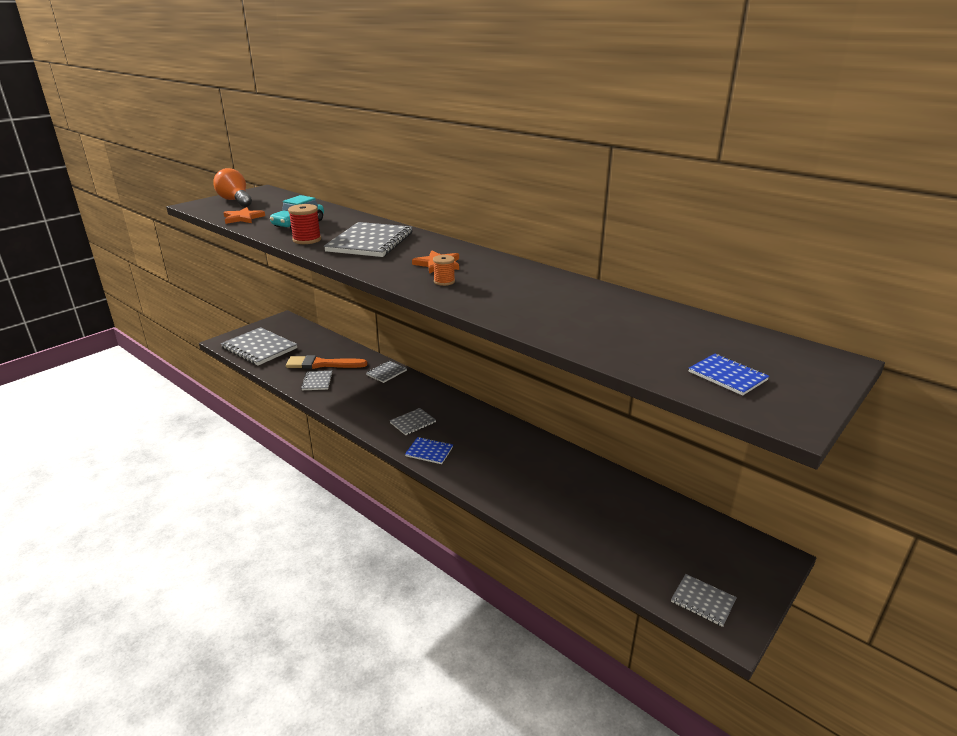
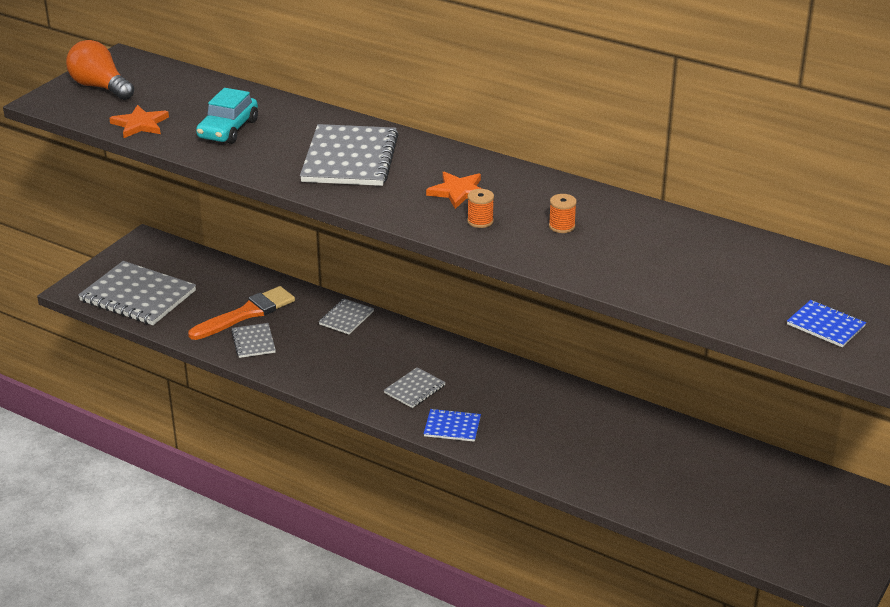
camera: 10 degrees left, 5 degrees up
orange brush [286,355,367,369] -> orange brush turned 150 degrees clockwise [188,286,295,340]
red spool [288,204,321,244] -> none
grey notebook [671,574,737,627] -> none
none -> orange spool [549,194,577,233]

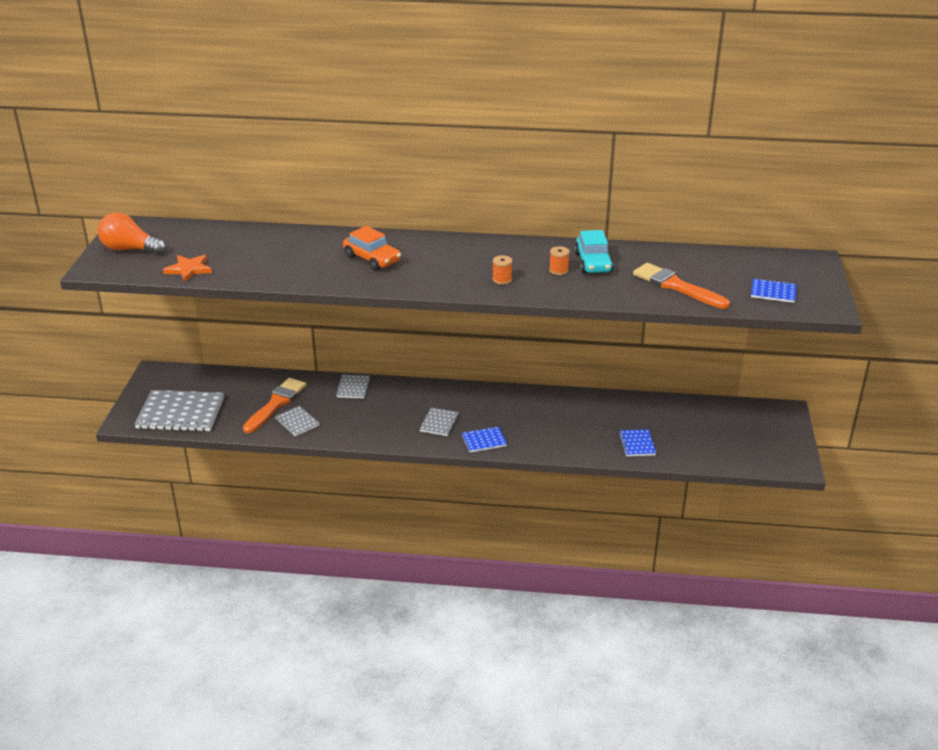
camera: 25 degrees left, 0 degrees up
turquoise car [196,88,258,144] -> turquoise car moved to [574,230,614,274]
grey notebook [300,124,399,186] -> orange car [343,226,401,271]
orange star [426,172,482,209] -> none
none -> blue notebook [619,429,656,456]
none -> orange brush [633,263,730,309]

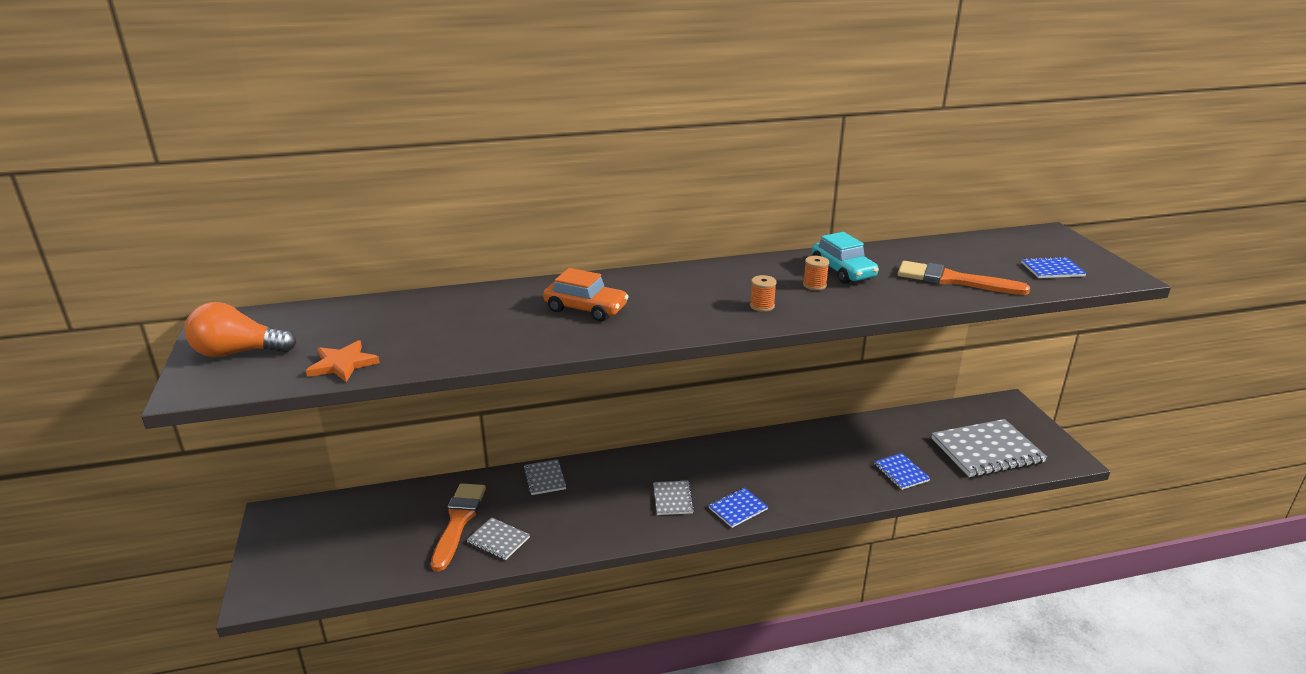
camera: 20 degrees left, 5 degrees down
grey notebook [134,390,224,432] -> grey notebook moved to [931,419,1047,477]

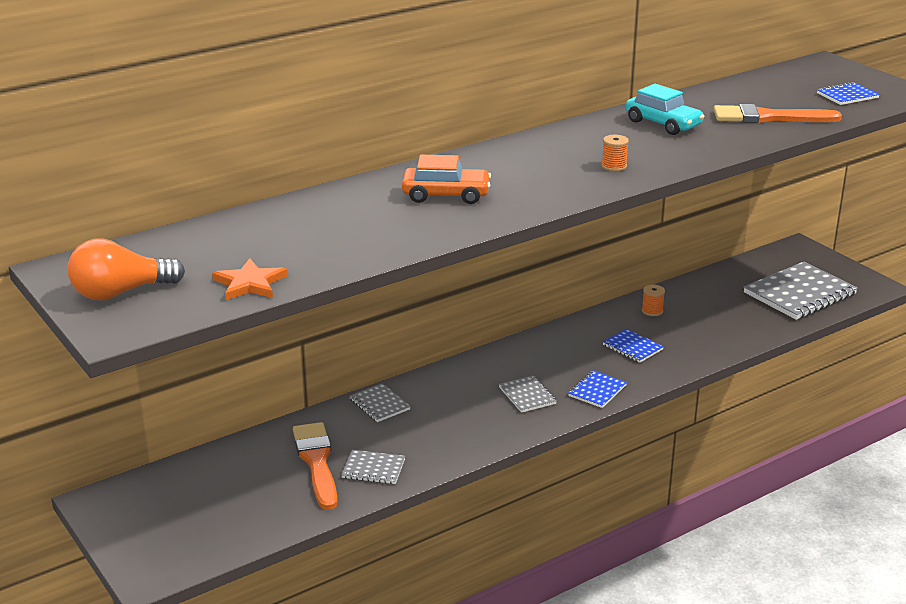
camera: 20 degrees left, 0 degrees up
orange spool [803,256,829,290] -> orange spool moved to [642,285,665,316]
blue notebook [874,453,931,490] -> blue notebook moved to [603,329,664,363]

